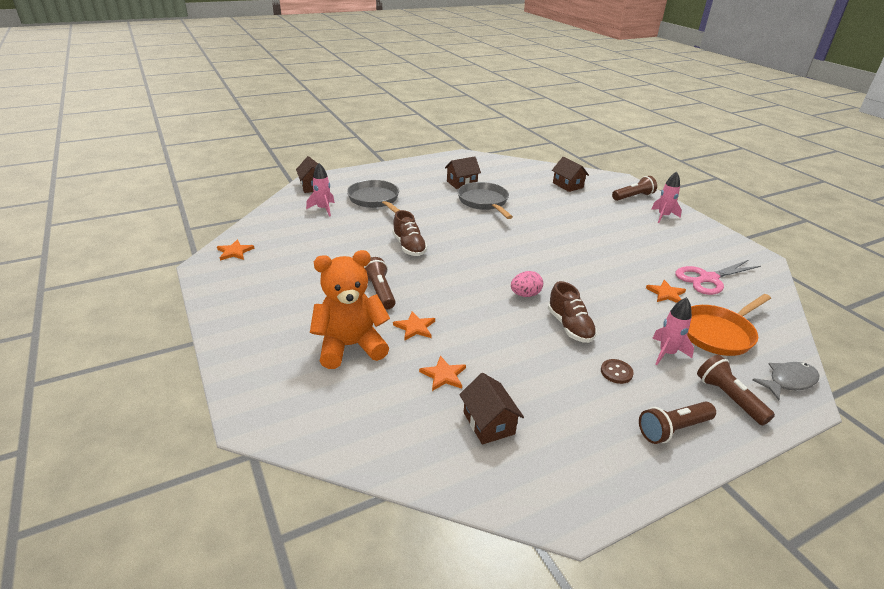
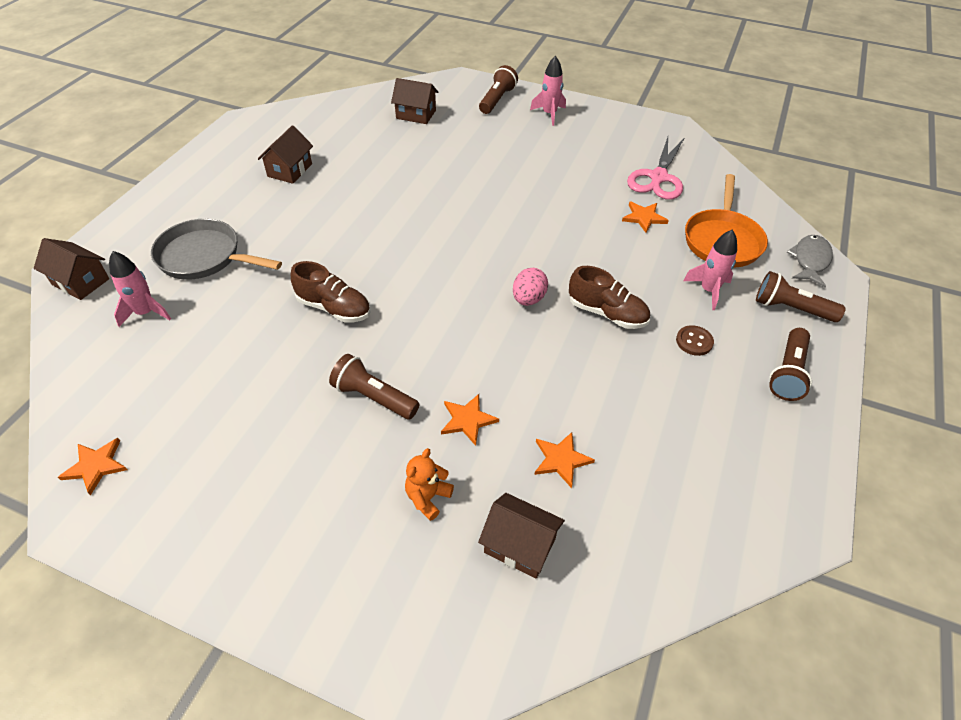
camera: 40 degrees left, 15 degrees up
orange teddy bear [310,250,390,369] -> orange teddy bear [405,448,454,521], size x0.46
grey pan [458,182,513,219] -> none
brown house [459,373,524,445] -> brown house moved to [478,493,565,578]

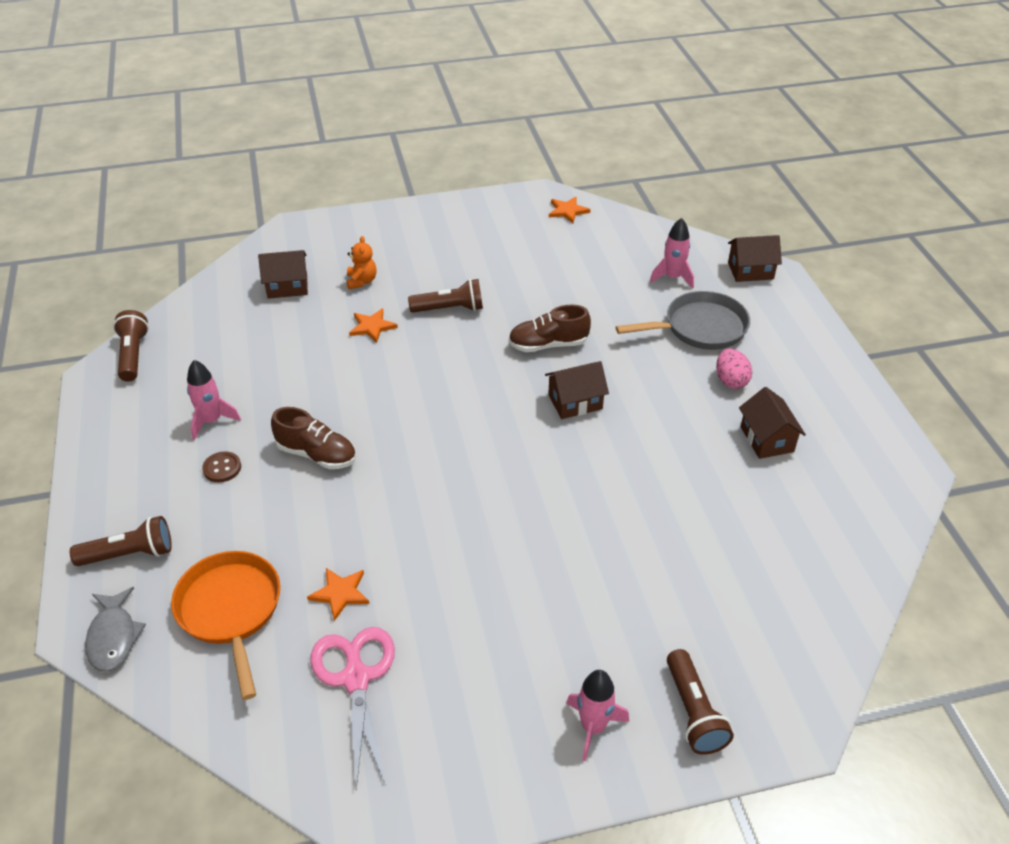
camera: 145 degrees right, 5 degrees down
brown house [391,78,438,124] -> brown house moved to [545,361,609,419]
pink egg [513,268,548,306] -> pink egg moved to [716,349,752,389]
orange star [535,432,595,488] -> none
brown shoe [569,266,650,329] -> brown shoe turned 150 degrees counterclockwise [271,407,356,469]
pink rocket [683,230,737,310] -> pink rocket moved to [187,360,241,440]
brown flashlight [769,328,812,401] -> brown flashlight moved to [113,310,149,382]

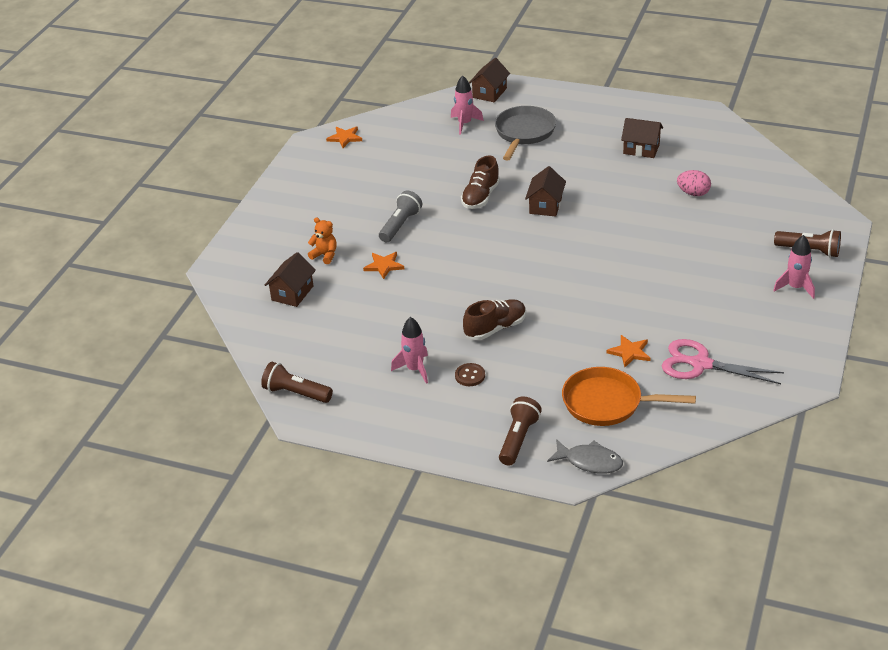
camera: 55 degrees left, 5 degrees down
brown flashlight [408,279,483,313] -> grey flashlight [379,191,422,243]
pink egg [716,349,752,389] -> pink egg moved to [677,170,711,196]

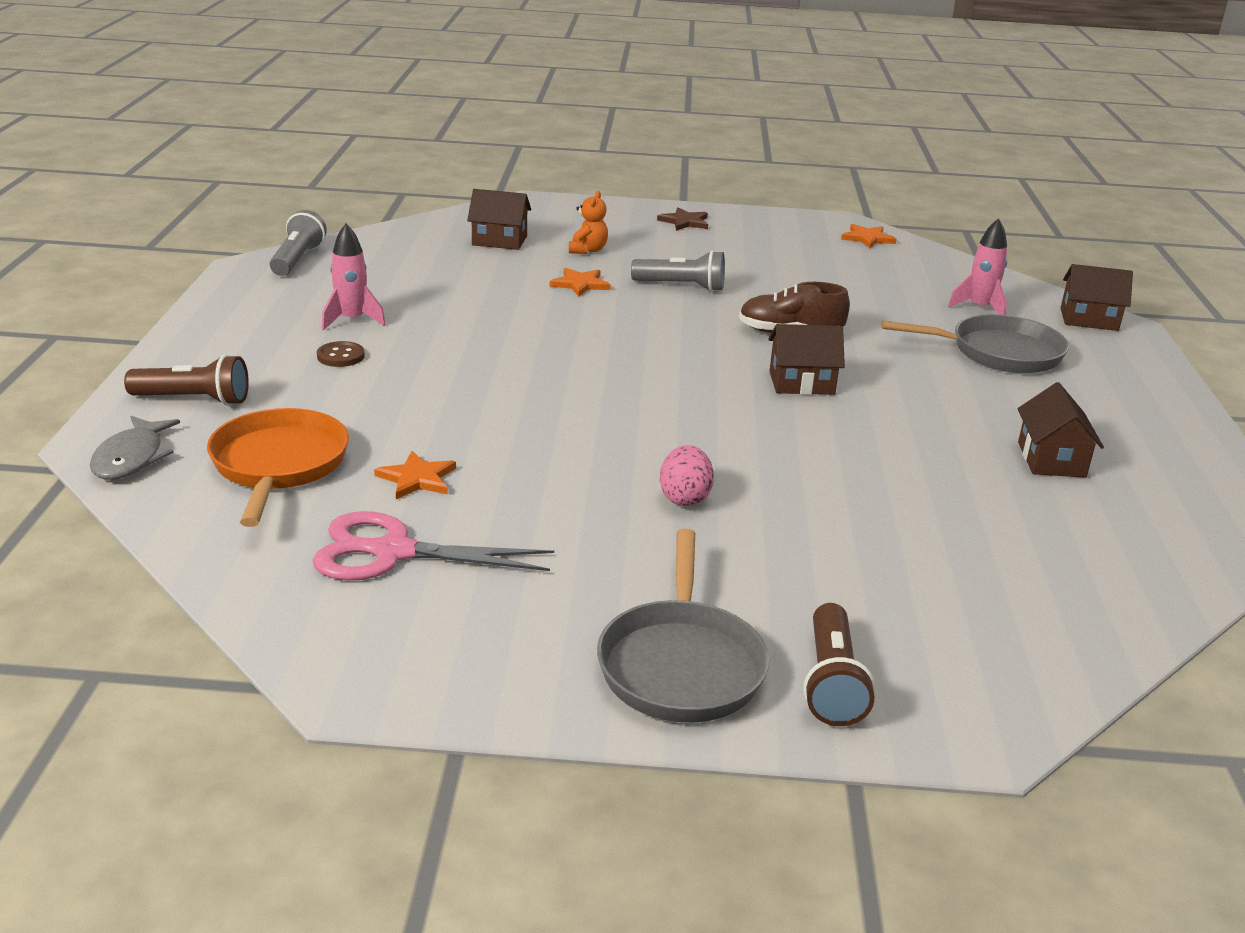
camera: 70 degrees right, 10 degrees down
brown flashlight [261,362,333,403] -> grey flashlight [270,210,327,276]
brown shoe [463,299,526,340] -> none
pink scissors [662,339,784,384] -> pink scissors turned 90 degrees counterclockwise [312,511,554,580]
pink egg [677,170,711,196] -> pink egg moved to [660,445,714,506]
pink rocket [773,235,815,299] -> grey pan [597,528,769,722]
none -> brown star [657,207,708,231]

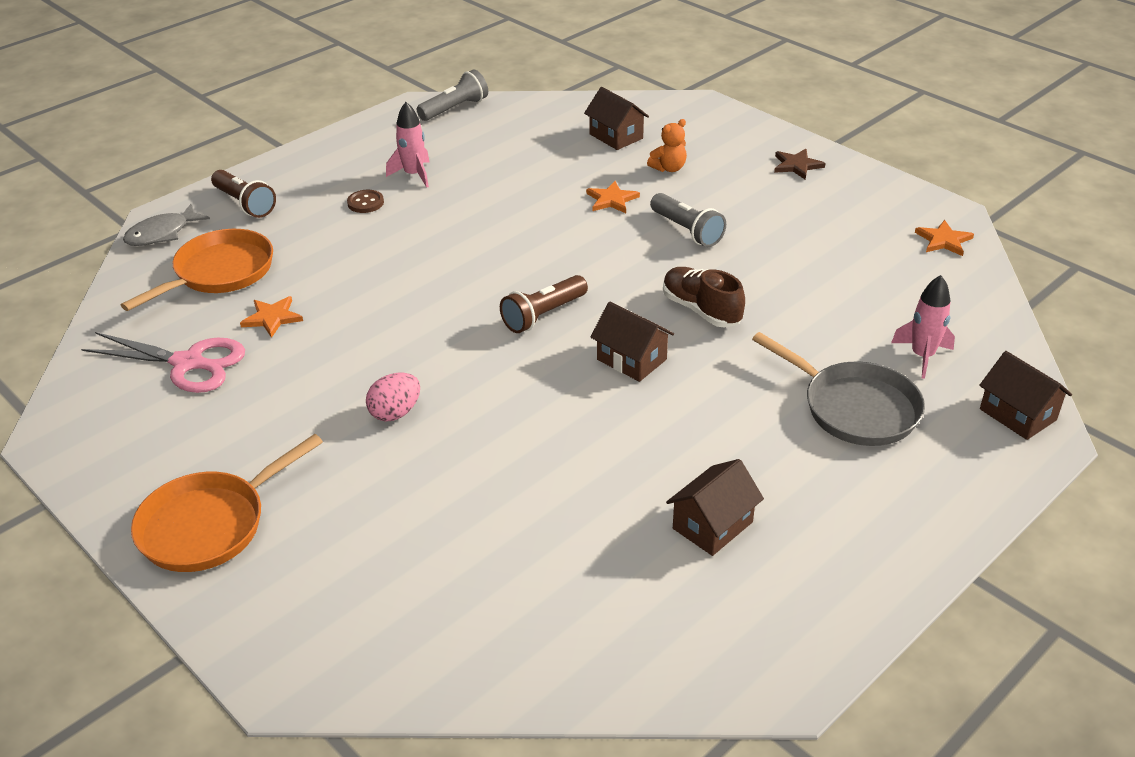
camera: 45 degrees right, 10 degrees up
pink scissors [312,511,554,580] -> pink scissors turned 150 degrees clockwise [81,332,245,393]
grey pan [597,528,769,722] -> orange pan [131,434,323,572]
brown flashlight [803,603,876,726] -> brown flashlight moved to [500,275,588,333]

